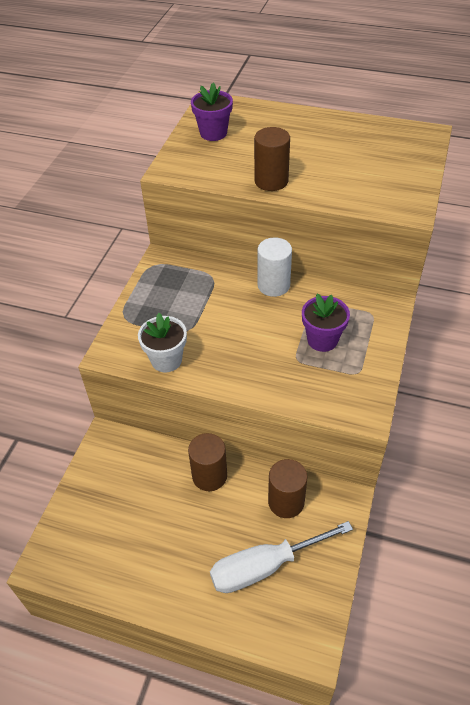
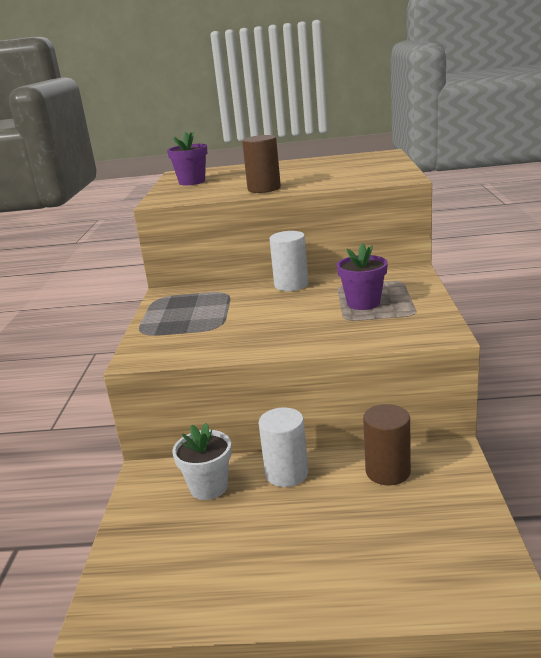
camera: 15 degrees left, 25 degrees down
white flower pot [138,313,187,372] -> white flower pot moved to [172,423,232,500]
brown cylinder [188,433,227,491] -> white cylinder [259,407,308,487]
white screwdriver [210,521,353,593] -> none

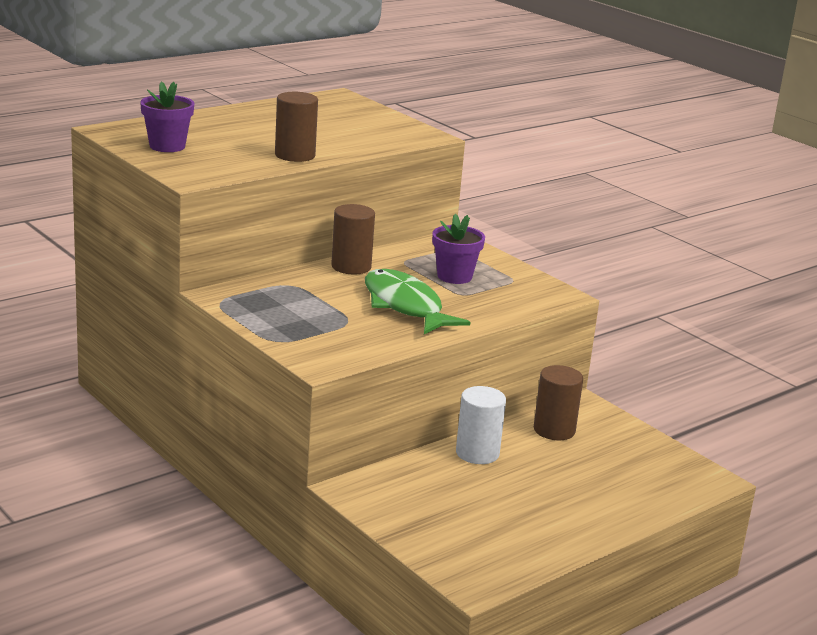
camera: 45 degrees left, 0 degrees up
white flower pot [172,423,232,500] -> none
white cylinder [269,231,309,291] -> brown cylinder [331,204,375,274]
none -> green fish [365,269,471,334]

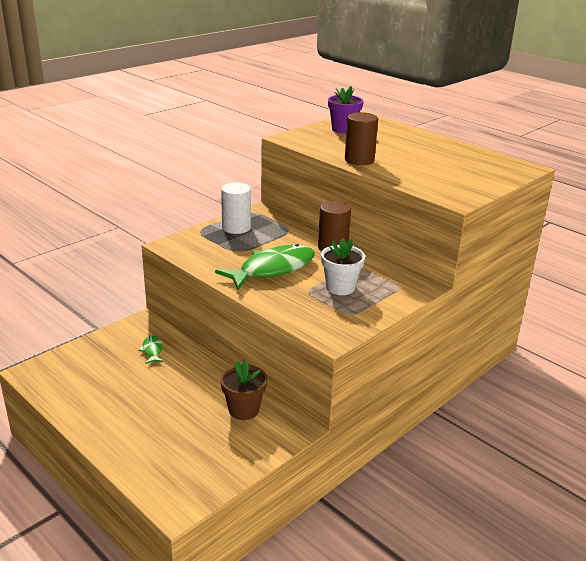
camera: 85 degrees right, 5 degrees up
purple flower pot [432,214,485,284] -> white flower pot [321,238,365,295]
white cylinder [456,386,506,464] -> white cylinder moved to [221,183,251,234]
brown cylinder [534,365,583,440] -> brown flower pot [220,360,267,420]
none -> green fish [139,335,163,364]

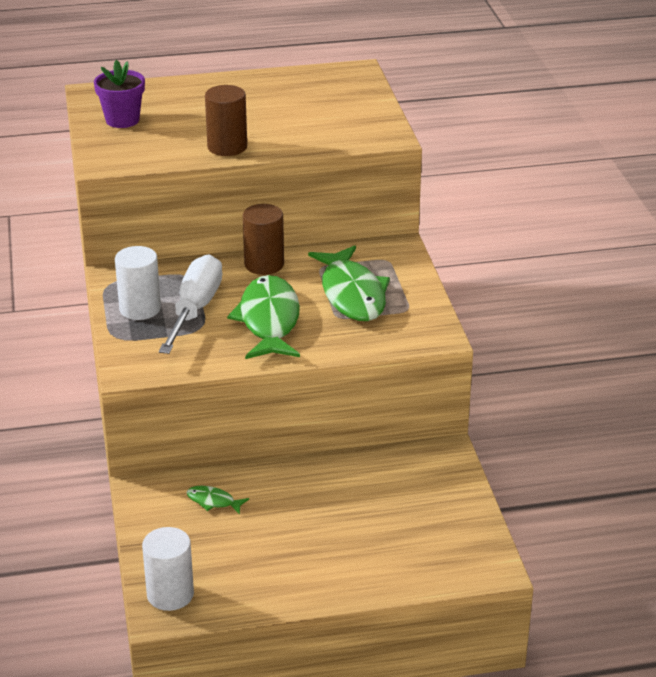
camera: 55 degrees left, 5 degrees up
brown flower pot [220,360,267,420] -> none
white flower pot [321,238,365,295] -> green fish [308,245,390,321]
none -> white cylinder [142,527,194,611]
none -> white screwdriver [159,254,222,354]

